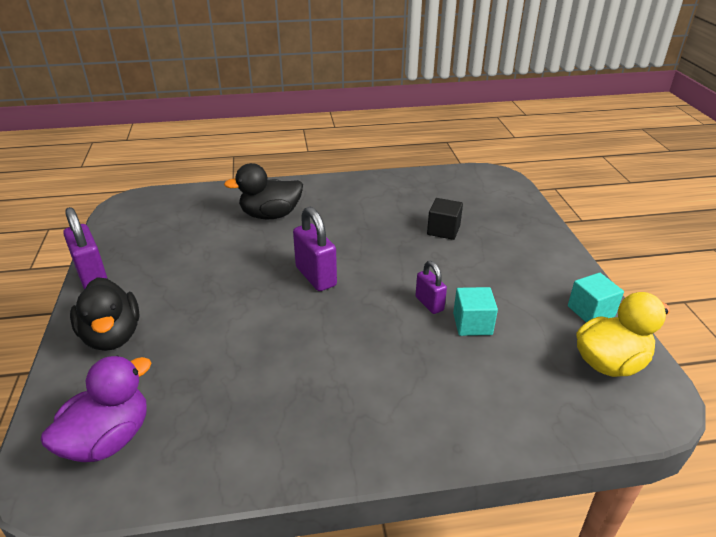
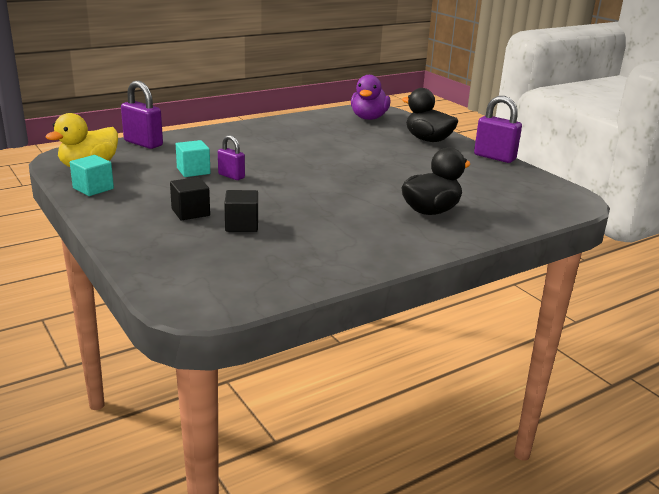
camera: 155 degrees right, 10 degrees down
purple padlock [293,207,337,291] -> purple padlock moved to [121,81,163,149]
none -> black cube [170,177,210,220]

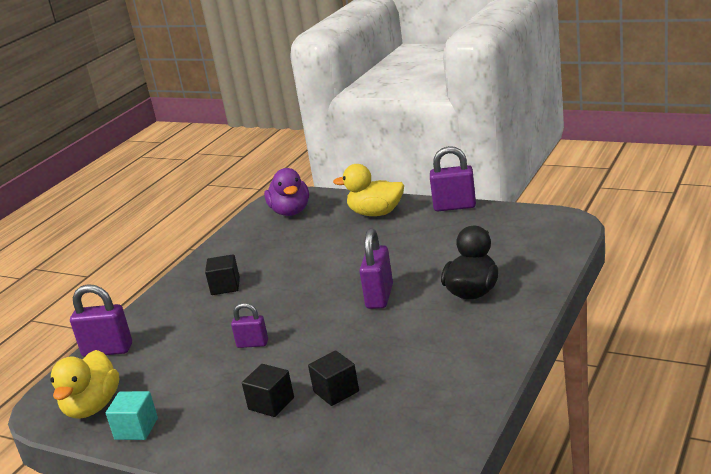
camera: 25 degrees left, 0 degrees up
turquoise cube [176,140,210,177] -> none
black duck [402,88,458,142] -> yellow duck [333,164,404,216]
none -> black cube [205,254,240,295]
none -> purple padlock [359,228,393,309]

